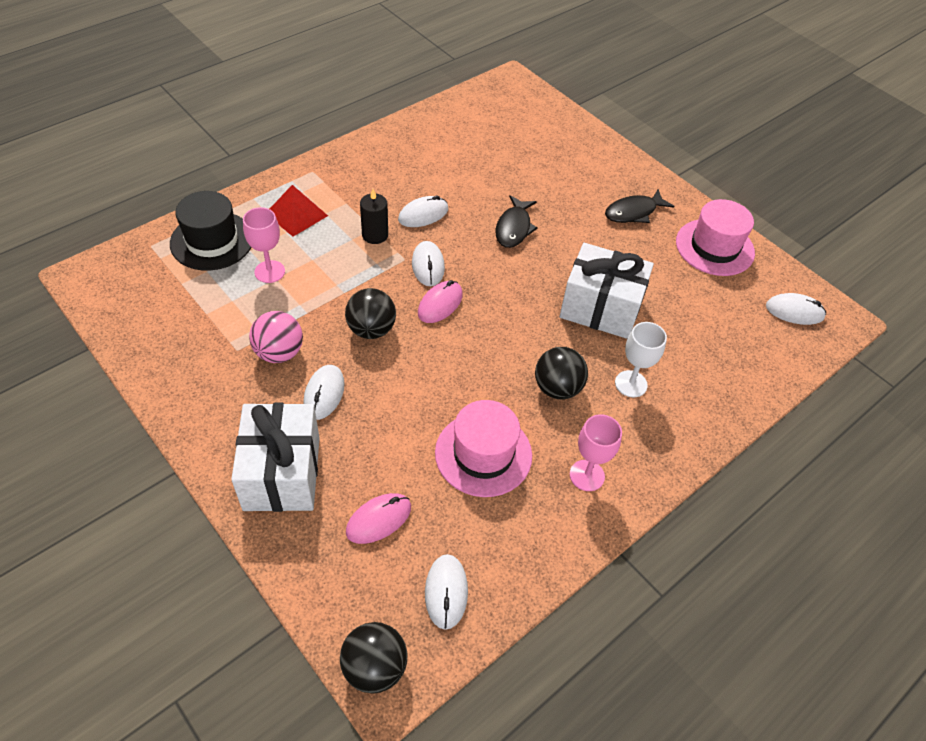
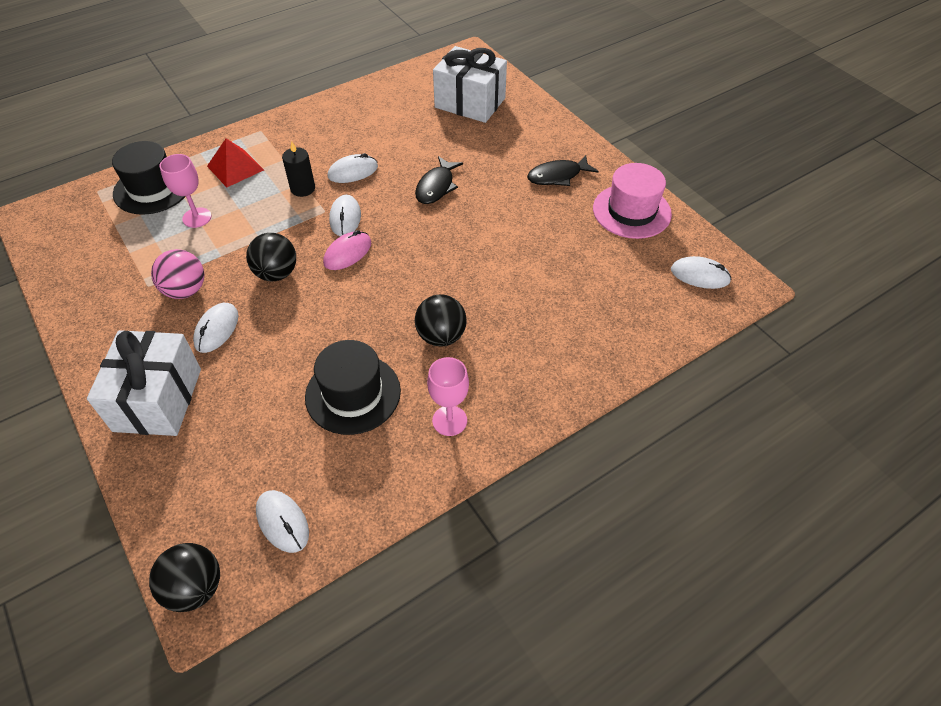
camera: 10 degrees right, 0 degrees up
pink mouse [346,493,411,544] -> none
white mouse [425,554,468,630] -> white mouse turned 45 degrees counterclockwise [256,490,309,553]
pink hat [435,400,532,497] -> black hat [305,340,401,435]
white gift [560,243,654,339] -> white gift moved to [433,46,507,123]
white goblet [615,322,667,397] -> none

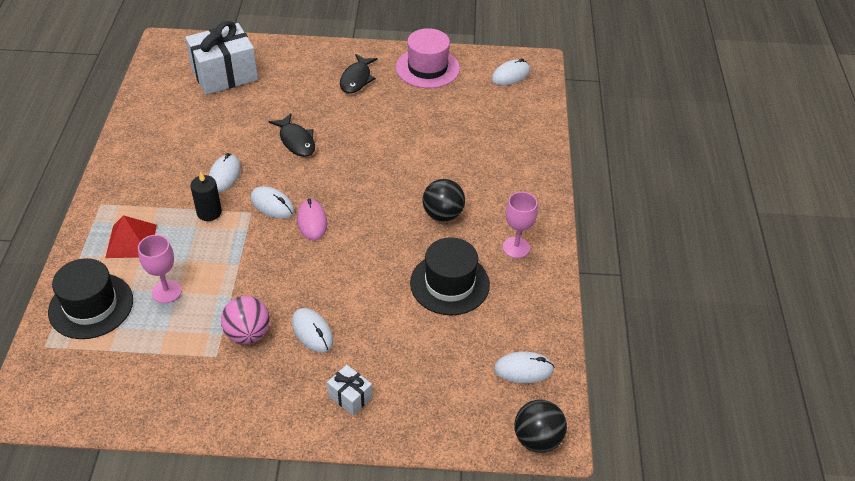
camera: 55 degrees left, 5 degrees down
white gift [87,330,201,436] -> white gift [327,365,372,416], size x0.47
black ball [246,233,296,281] -> none

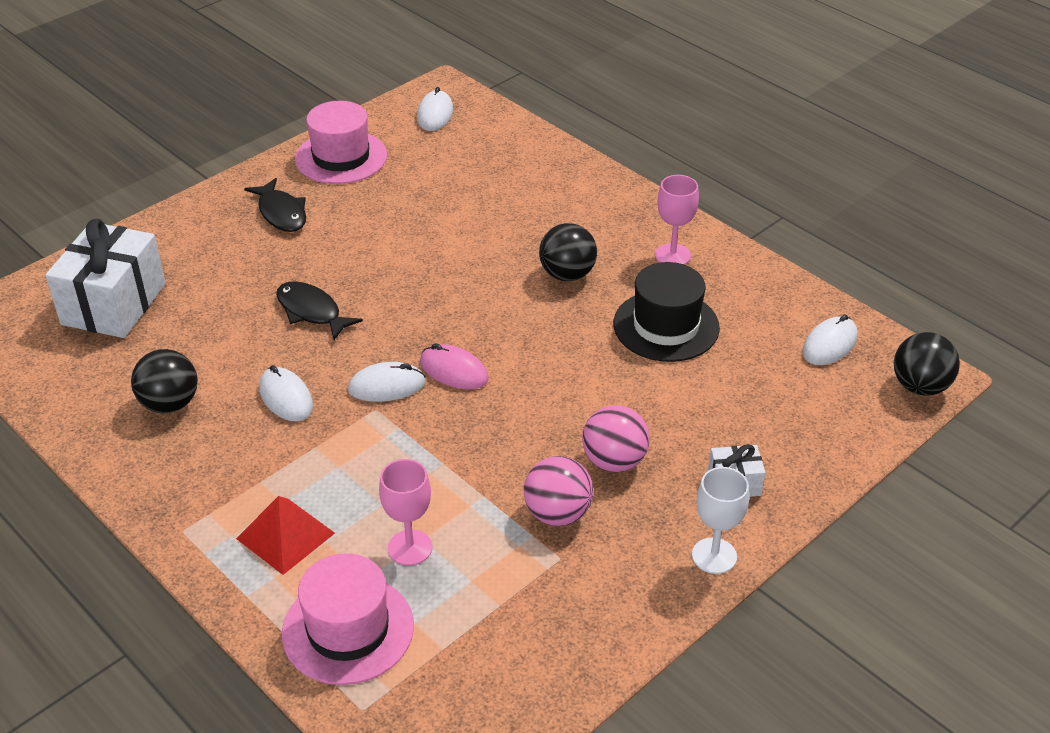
camera: 45 degrees left, 5 degrees down
black hat [48,258,133,339] -> pink hat [282,553,414,685]
black candle [190,171,222,221] -> none
black fish [268,113,315,157] -> black fish turned 150 degrees counterclockwise [276,281,363,340]
white mouse [292,308,333,353] -> pink ball [582,405,650,472]
none -> black ball [131,349,198,413]
none -> white goblet [692,467,749,574]

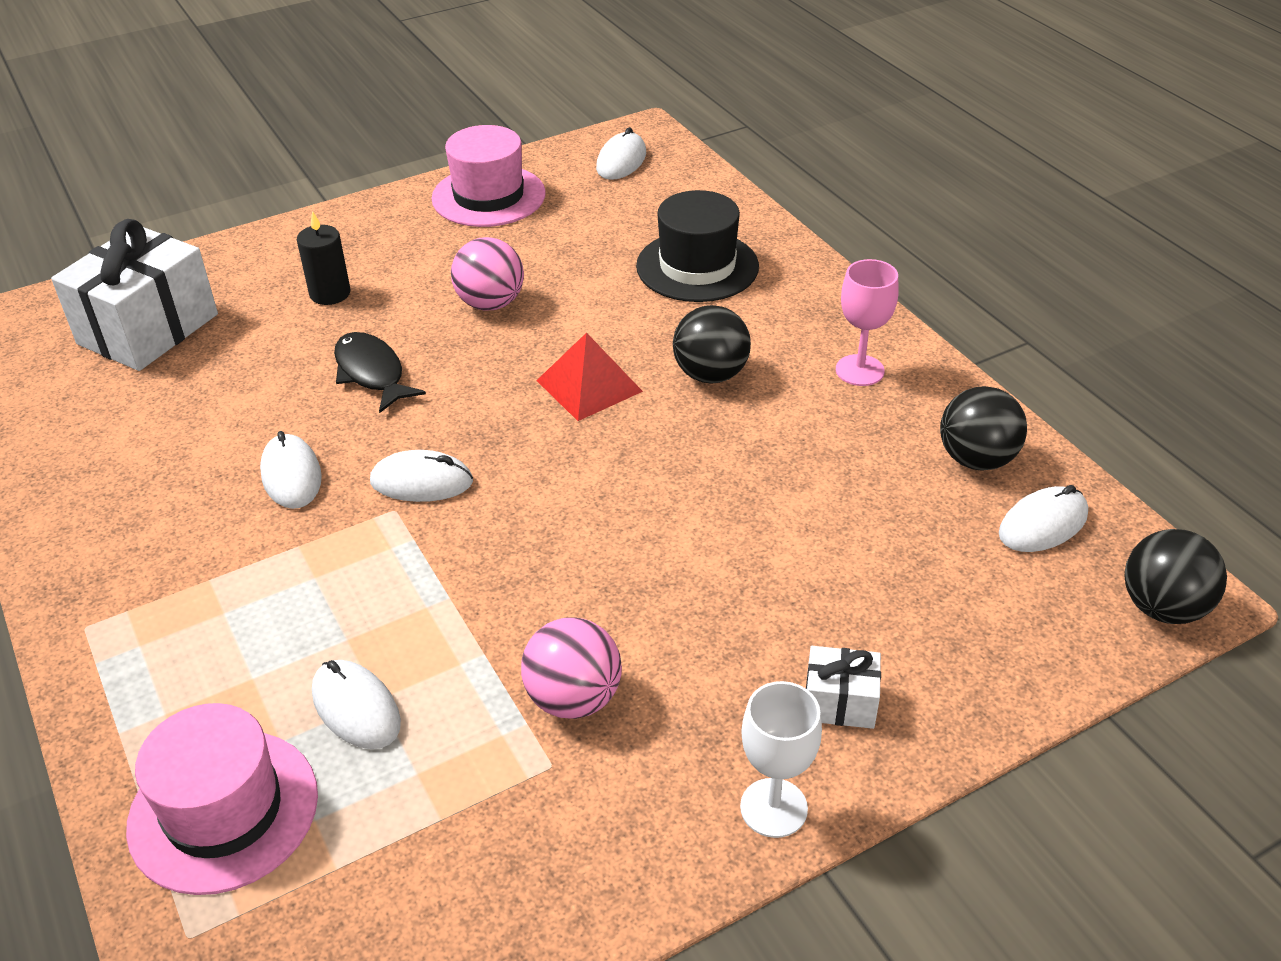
camera: 15 degrees right, 0 degrees up
black ball [131,349,198,413] -> black ball moved to [940,386,1027,471]
red pyramid [236,496,335,575] -> red pyramid moved to [536,332,643,421]
black fish [244,178,306,232] -> none
pink goblet [379,459,433,566] -> white mouse [312,660,401,749]
pink mouse [420,343,488,389] -> none
pink ball [582,405,650,472] -> pink ball moved to [451,237,524,311]
black hat [613,262,720,362] -> black hat moved to [636,190,759,302]
none -> black candle [297,211,351,305]

